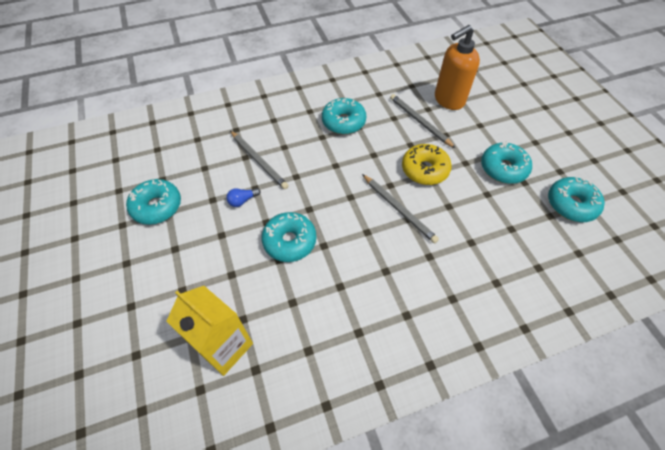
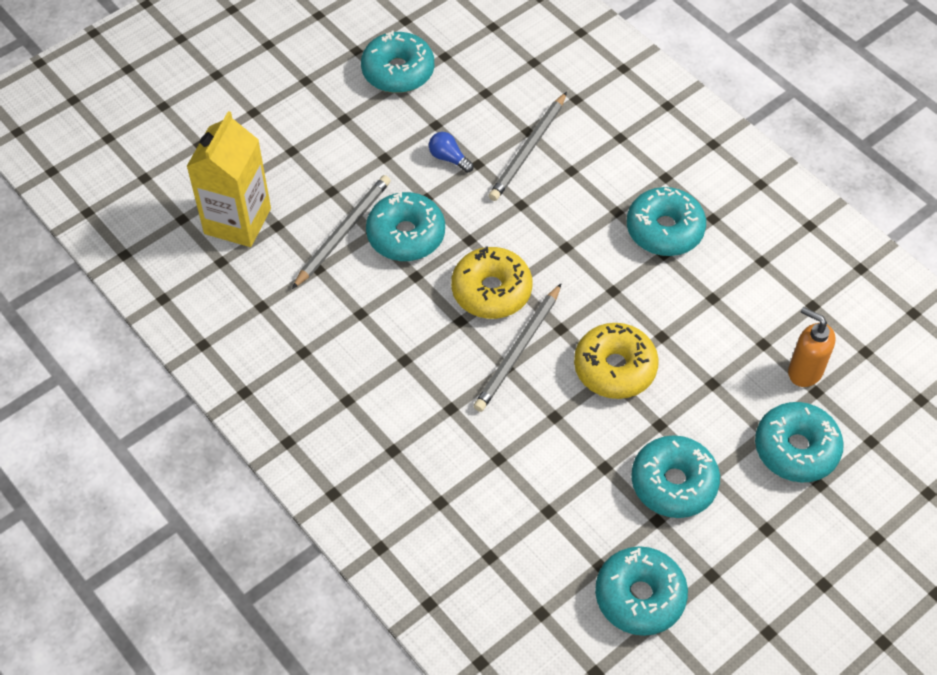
camera: 70 degrees right, 0 degrees up
grey pencil [390,94,455,148] -> grey pencil moved to [292,175,391,289]
orange soap dispenser [435,25,480,110] -> orange soap dispenser [788,307,836,387], size x0.62
none -> yellow donut [451,247,532,319]
none -> turquoise donut [755,402,844,482]

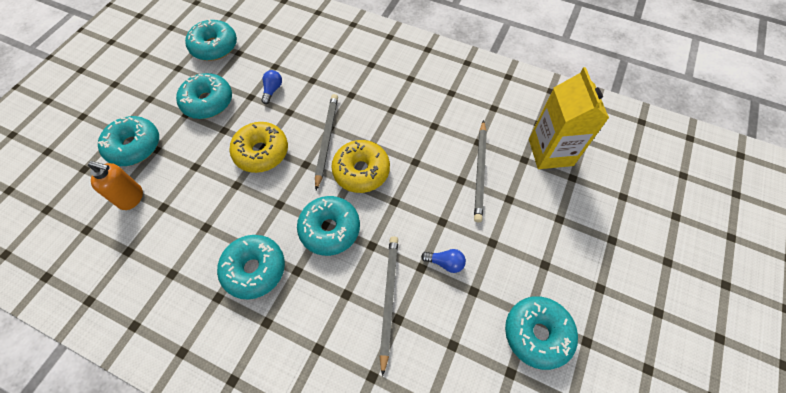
camera: 155 degrees right, 5 degrees up
turquoise donut [366,192,445,261] -> turquoise donut moved to [297,196,360,256]
none -> blue light bulb [261,70,282,104]

